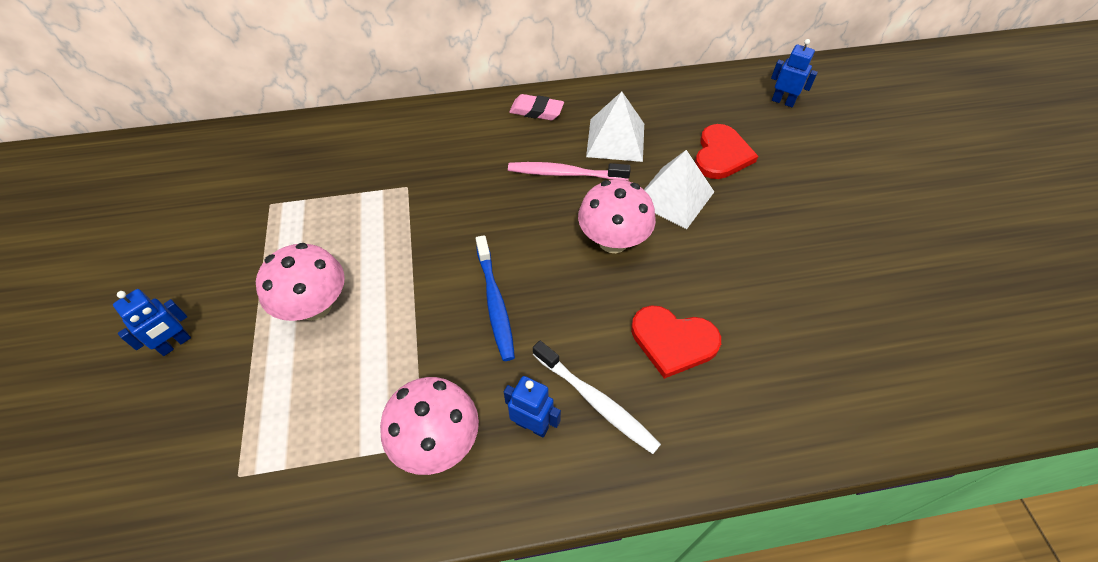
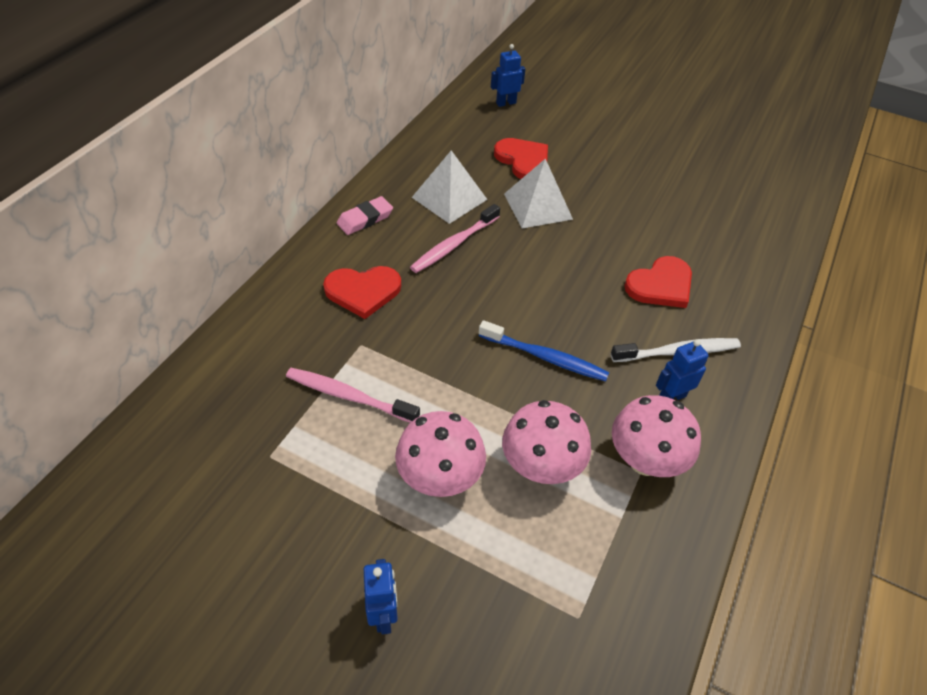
camera: 55 degrees left, 5 degrees down
pink mushroom [578,180,656,253] -> pink mushroom moved to [502,400,591,484]
none -> pink toothbrush [286,368,420,423]
none -> red heart [323,266,401,319]

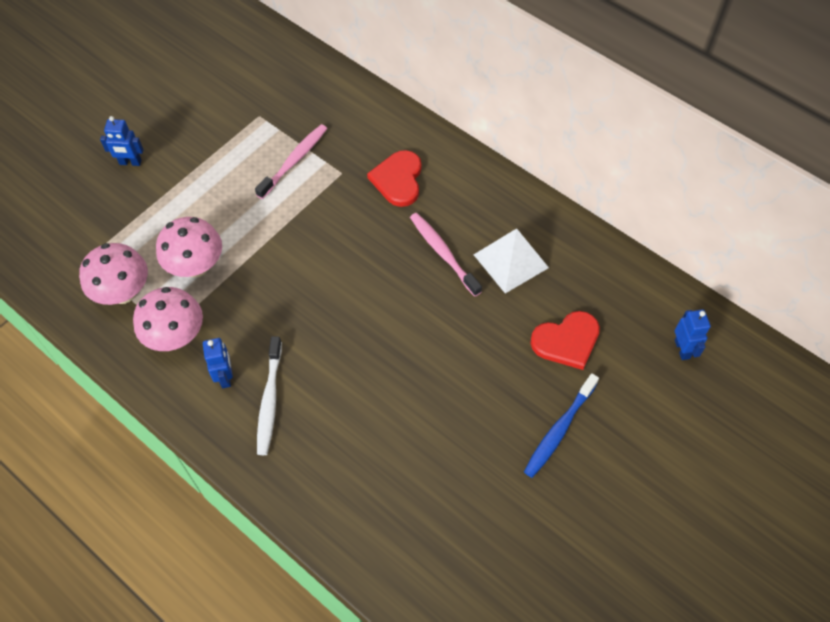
camera: 105 degrees right, 10 degrees up
pink eraser [337,196,393,235] -> none
pink mushroom [395,411,486,497] -> pink mushroom moved to [79,243,148,305]
blue toothbrush [479,320,609,381] -> blue toothbrush moved to [524,373,599,478]
white pyramid [504,159,573,228] -> none
red heart [624,256,692,308] -> none

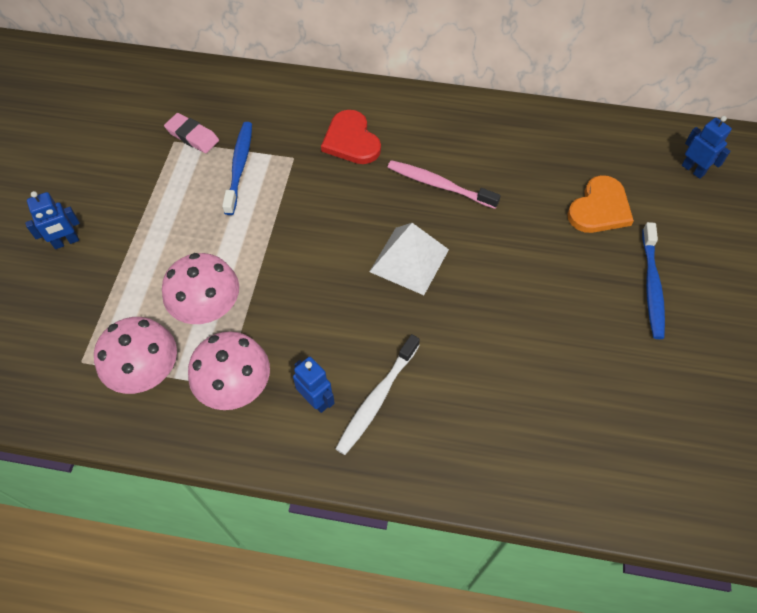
camera: 30 degrees left, 0 degrees up
pink toothbrush [255,124,327,199] -> blue toothbrush [222,122,252,215]
white toothbrush [257,336,282,455] -> white toothbrush turned 60 degrees clockwise [335,334,420,455]
white pyramid [474,228,549,293] -> white pyramid moved to [369,223,449,295]
red heart [530,311,600,370] -> orange heart [567,175,634,233]
none -> pink eraser [164,113,219,153]

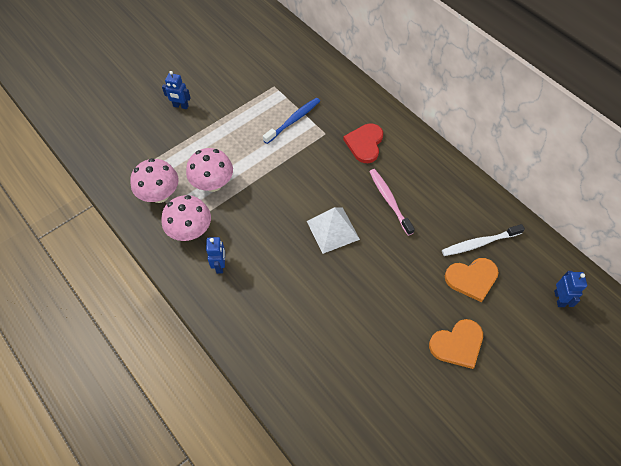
camera: 40 degrees right, 0 degrees up
pink eraser [164,113,219,153] -> none
white toothbrush [335,334,420,455] -> white toothbrush moved to [442,224,525,256]
blue toothbrush [642,222,665,339] -> orange heart [429,319,483,369]

